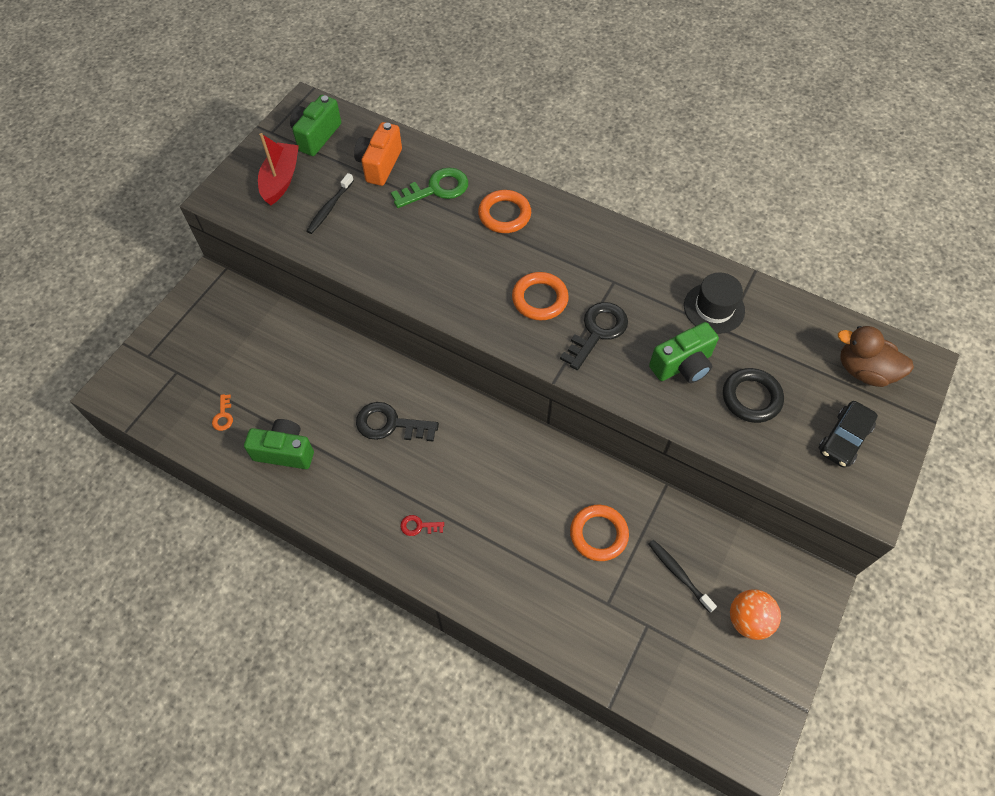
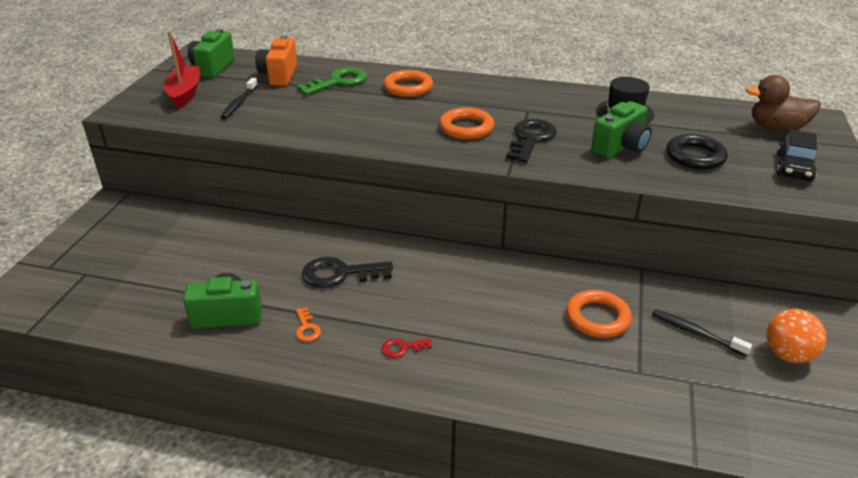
camera: 15 degrees left, 25 degrees down
orange key [212,394,233,431] -> orange key moved to [296,307,321,342]

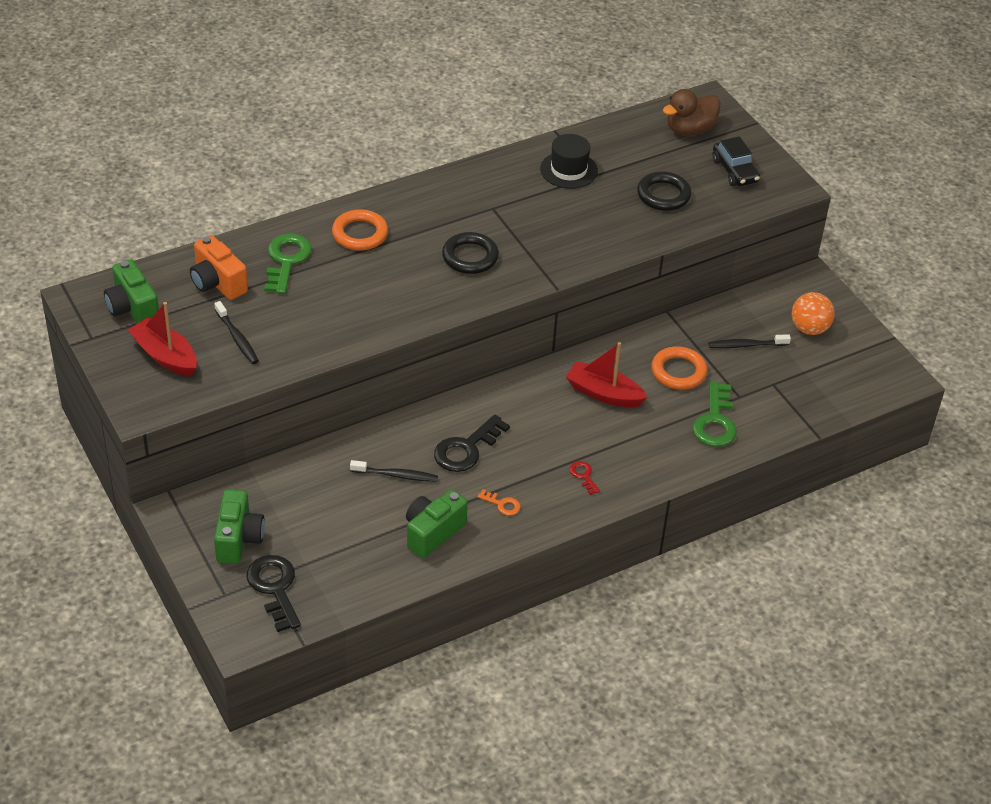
camera: 45 degrees left, 10 degrees up
red key [381,338,432,358] -> red key turned 120 degrees clockwise [569,461,600,495]
orange ring [439,107,494,139] -> black ring [442,232,499,274]
black key [506,119,557,163] -> black key moved to [247,555,301,632]
green camera [591,101,652,158] -> green camera moved to [214,490,265,564]
none -> black toothbrush [350,460,438,482]
none -> red boat [566,342,648,407]
none -> green key [693,382,737,447]

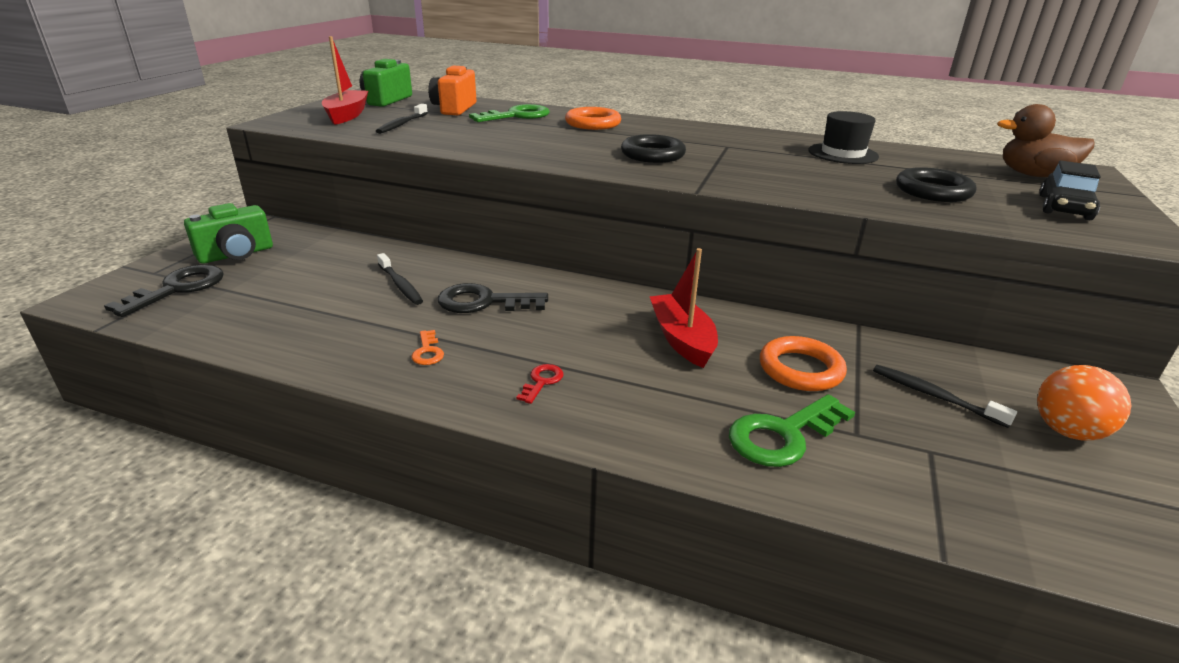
camera: 50 degrees right, 15 degrees down
green camera [406,489,468,558] -> none

